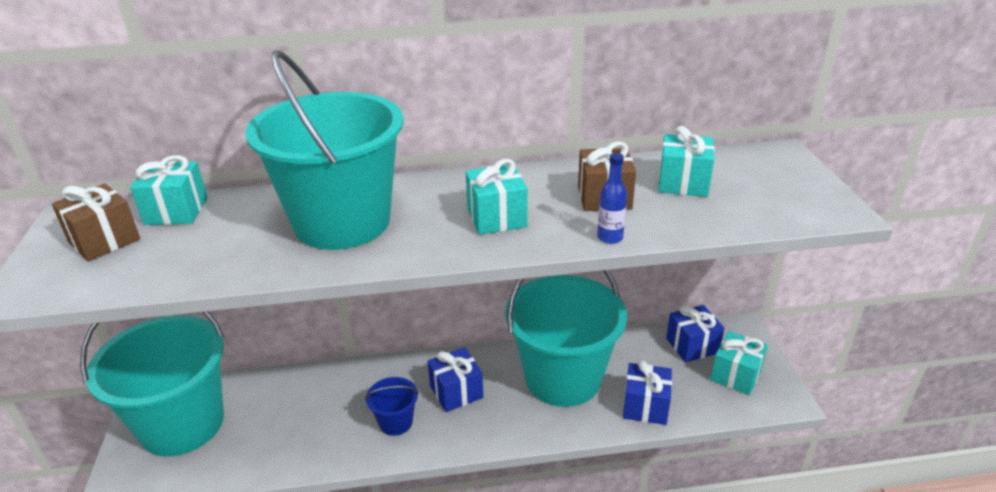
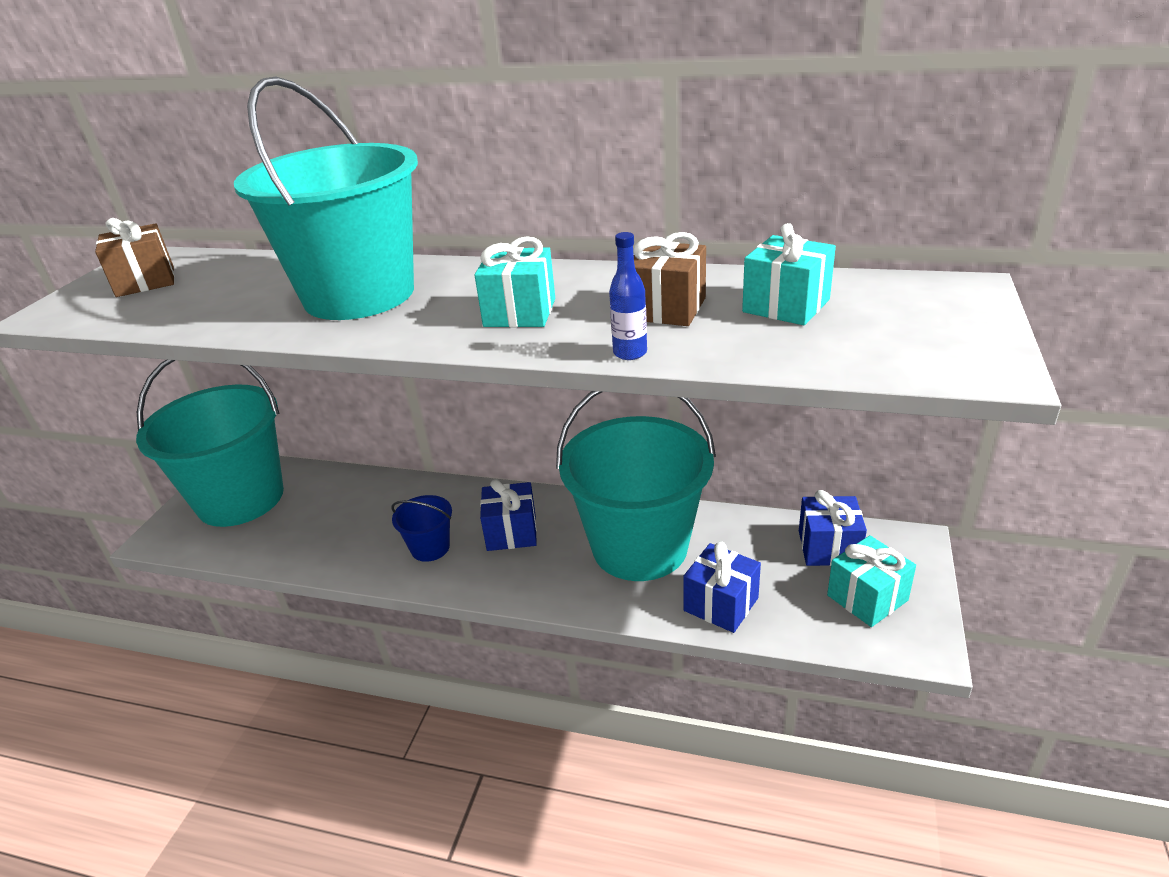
camera: 25 degrees right, 0 degrees up
turquoise gift [130,155,207,225] -> none

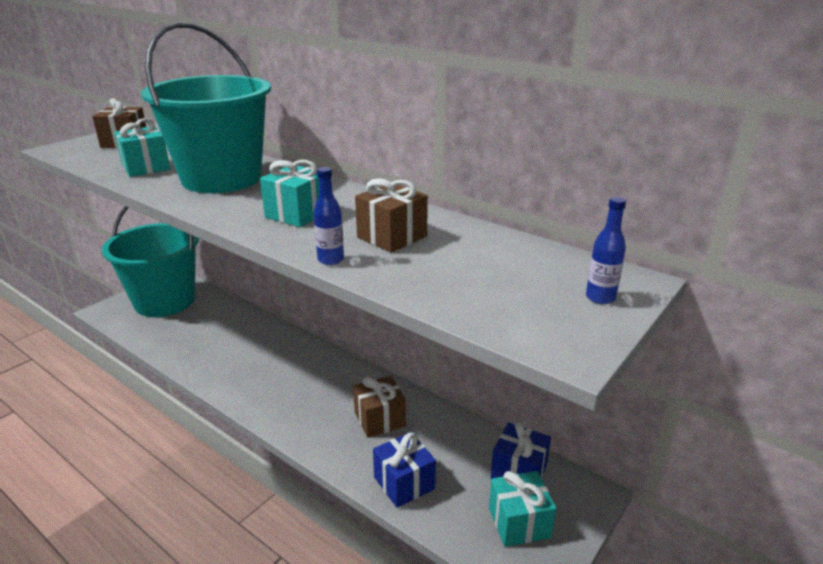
camera: 20 degrees right, 5 degrees down
blue bucket [391,495,452,562] -> none
blue gift [480,479,537,551] -> none
turquoise bucket [556,391,716,581] -> brown gift [353,376,406,438]
turquoise gift [742,223,836,325] -> turquoise gift moved to [114,118,170,177]
none -> blue bottle [586,197,626,304]

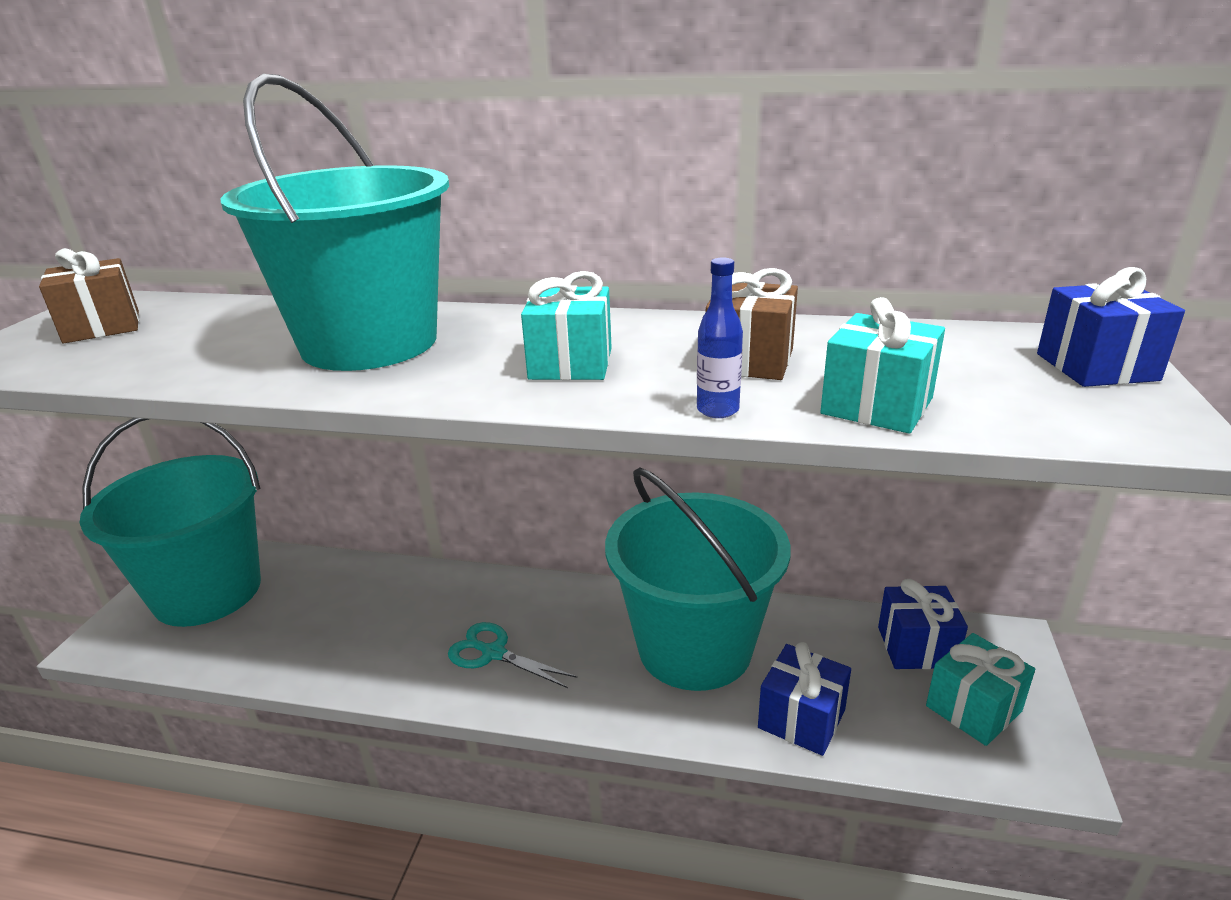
camera: 25 degrees left, 0 degrees up
turquoise gift [114,118,170,177] -> turquoise gift moved to [820,297,945,433]
brown gift [353,376,406,438] -> turquoise bucket [605,468,791,691]
blue bottle [586,197,626,304] -> blue gift [1037,267,1185,387]
none -> turquoise scissors [448,622,577,688]

